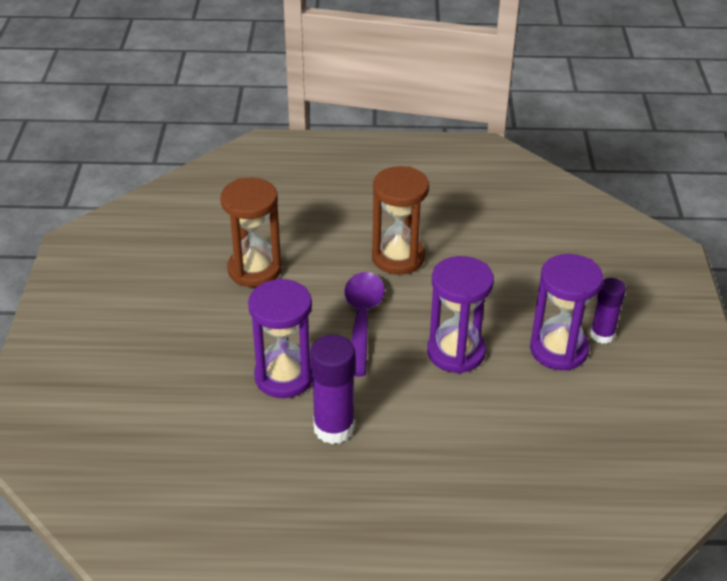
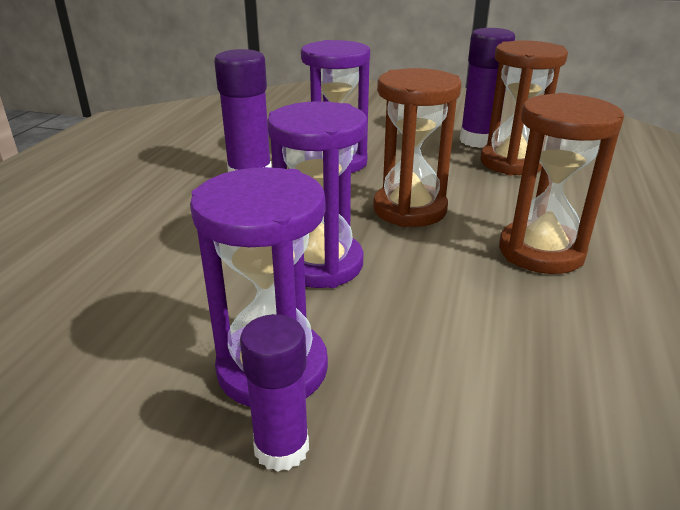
camera: 105 degrees right, 10 degrees down
purple spoon [344,272,385,377] -> brown hourglass [373,68,461,227]
none -> purple glue stick [460,28,515,148]

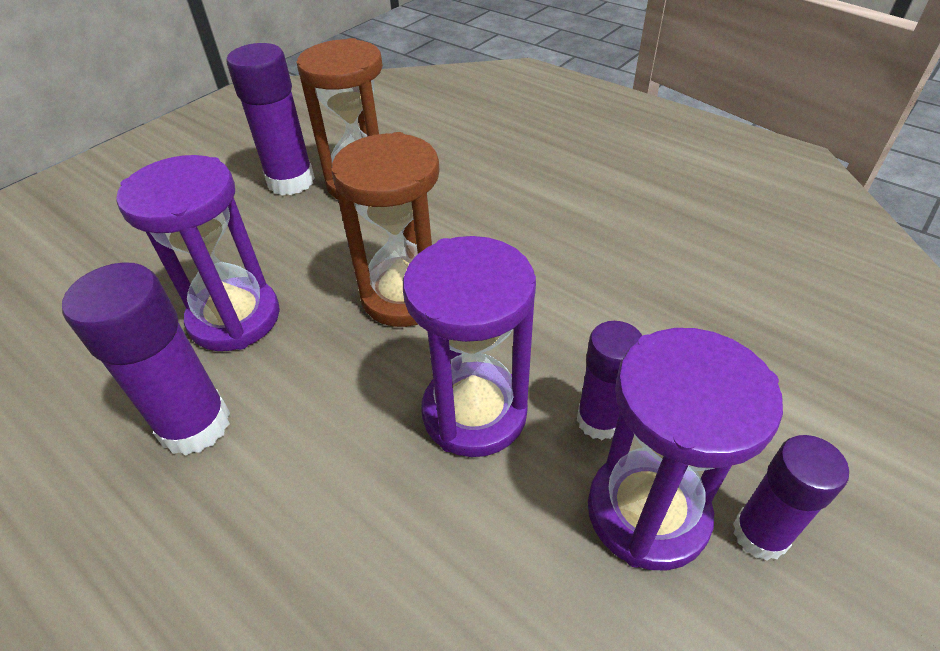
camera: 65 degrees left, 15 degrees up
brown hourglass [499,93,624,274] -> none
none -> purple glue stick [577,321,642,440]

